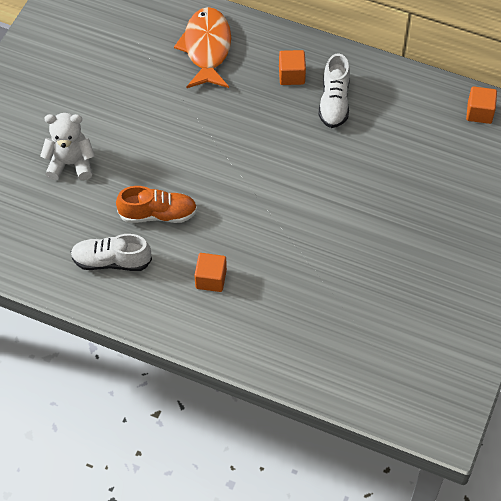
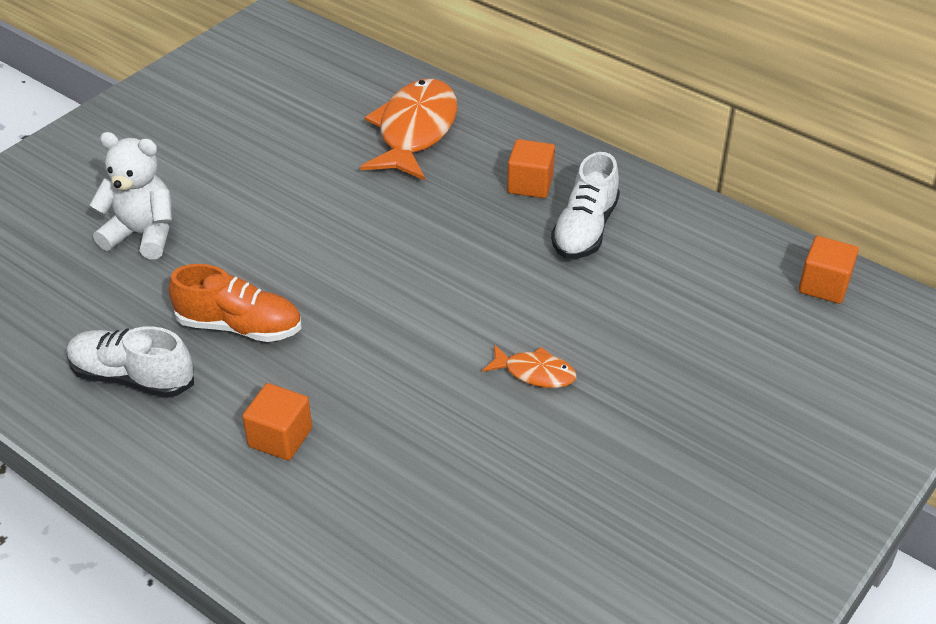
camera: 15 degrees right, 15 degrees down
none -> orange fish [482,344,577,388]

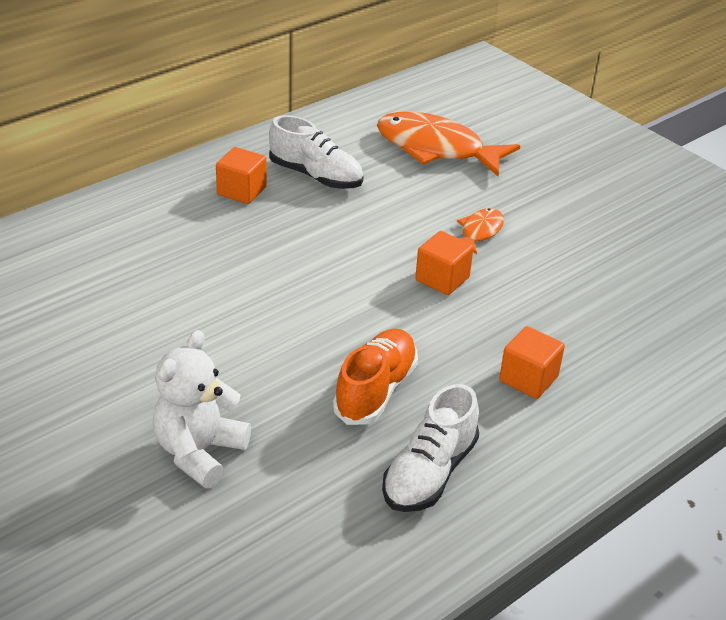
camera: 80 degrees left, 5 degrees down
orange fish [360,79,457,180] -> orange fish moved to [377,112,520,177]
orange cube [799,236,859,304] -> orange cube moved to [415,231,474,295]

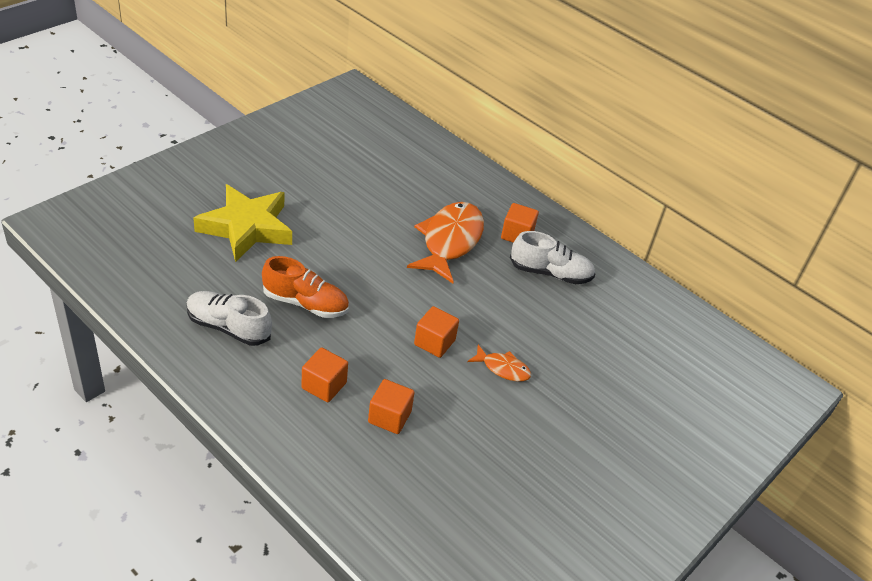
camera: 80 degrees right, 5 degrees up
white teddy bear [153,330,251,488] -> yellow star [193,184,292,262]
white shoe [269,115,363,189] -> white shoe turned 105 degrees counterclockwise [510,231,595,284]
orange fish [377,112,520,177] -> orange fish moved to [407,202,484,284]
none -> orange cube [368,379,415,434]

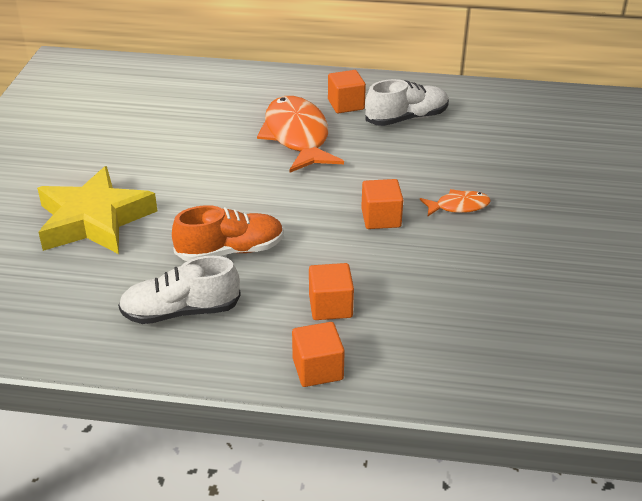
camera: 30 degrees left, 5 degrees down
orange cube [368,379,415,434] -> orange cube moved to [292,322,345,387]

